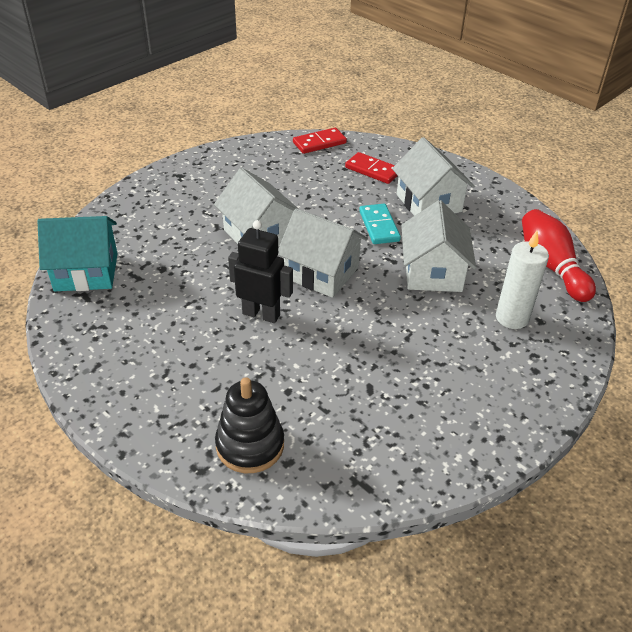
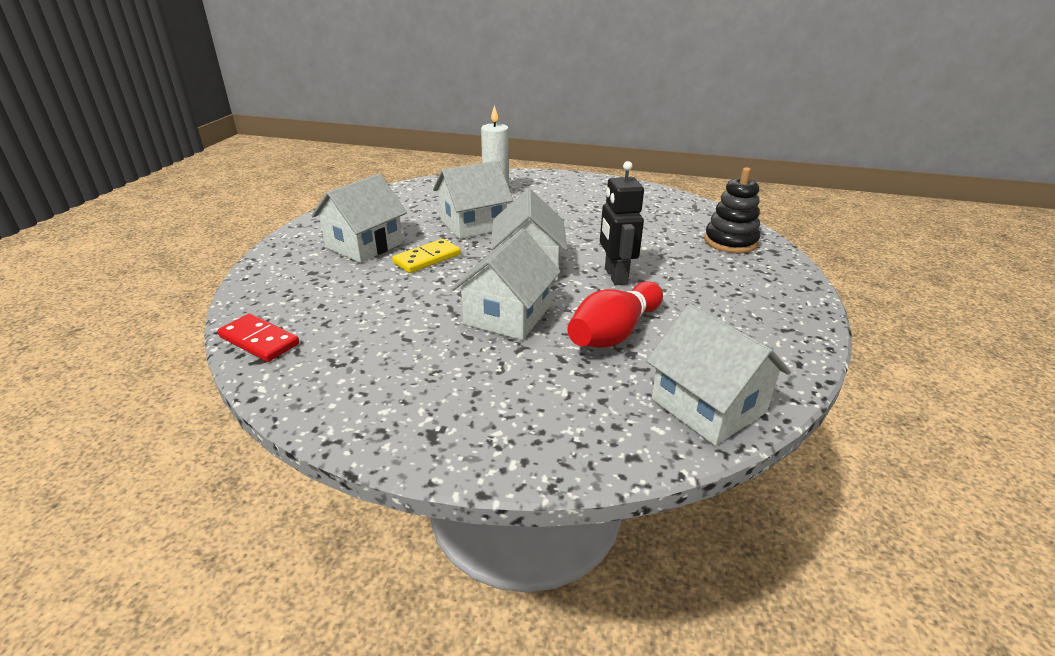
camera: 120 degrees left, 10 degrees down
turquoise house [37,216,118,291] -> white house [646,304,791,446]
red domino [345,152,398,184] -> none
turquoise domino [359,204,401,244] -> yellow domino [392,239,461,273]
red bowling pin [522,209,596,302] -> red bowling pin moved to [567,281,663,348]

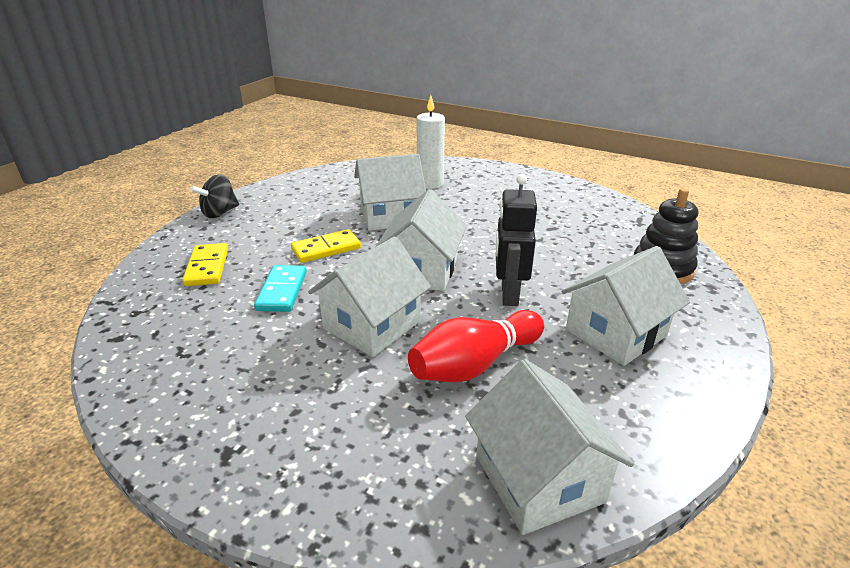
camera: 15 degrees right, 0 degrees up
red domino [218,313,299,362] -> none
white house [311,174,407,263] -> white house moved to [561,246,690,366]
none -> yellow domino [182,243,228,286]
none -> black spinning top [190,175,239,218]
none -> turquoise domino [254,265,307,312]

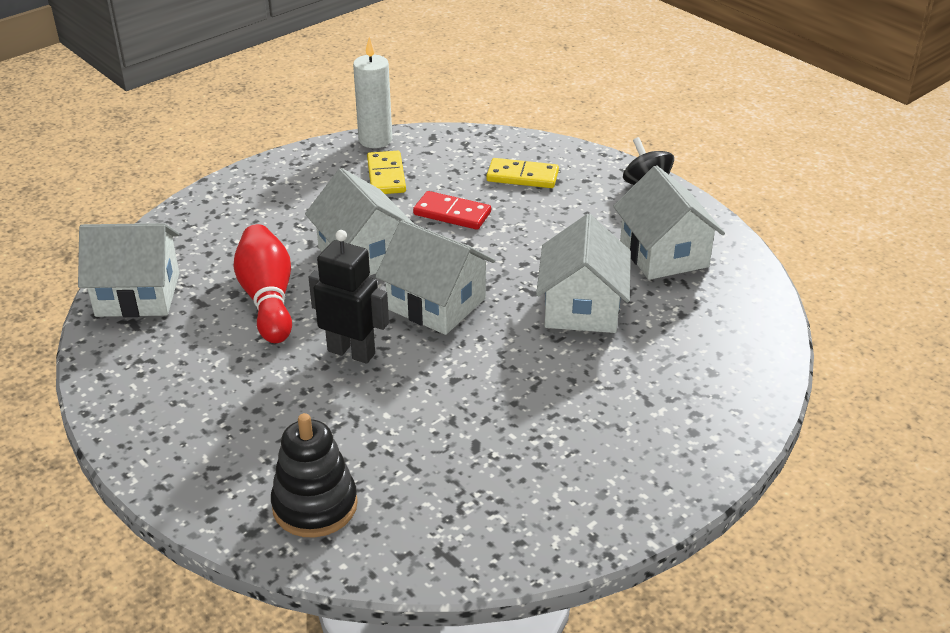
camera: 110 degrees right, 5 degrees up
turquoise domino [254,265,307,312] -> red domino [413,191,491,230]
yellow domino [291,229,361,263] -> yellow domino moved to [367,151,406,194]
white candle [417,95,445,189] -> white candle moved to [353,37,392,148]
white house [561,246,690,366] -> white house moved to [613,165,725,280]

